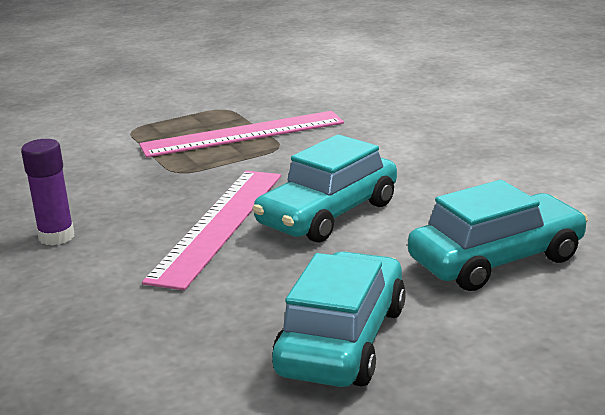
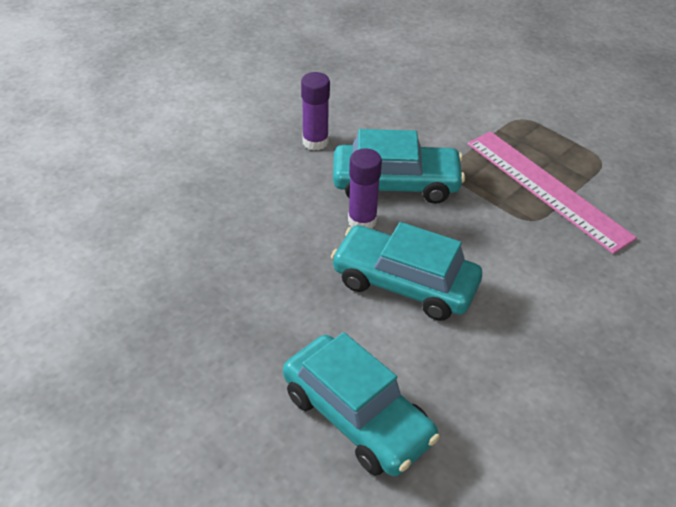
camera: 70 degrees right, 20 degrees up
pink ruler [142,171,281,290] -> purple glue stick [348,149,382,229]
turquoise car [272,251,406,387] -> turquoise car moved to [333,129,465,204]

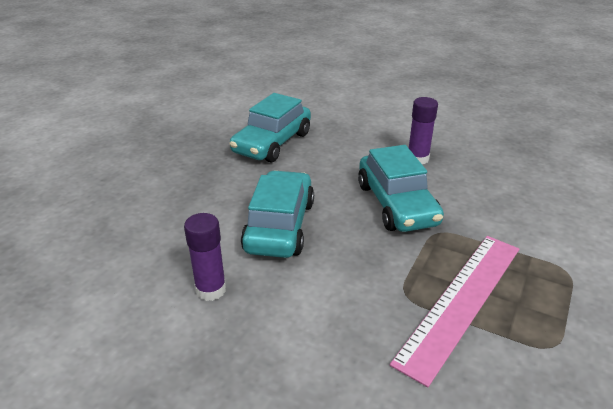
camera: 75 degrees right, 10 degrees down
turquoise car [283,332,440,476] -> turquoise car moved to [229,93,311,162]
purple glue stick [348,149,382,229] -> purple glue stick moved to [184,213,226,301]

